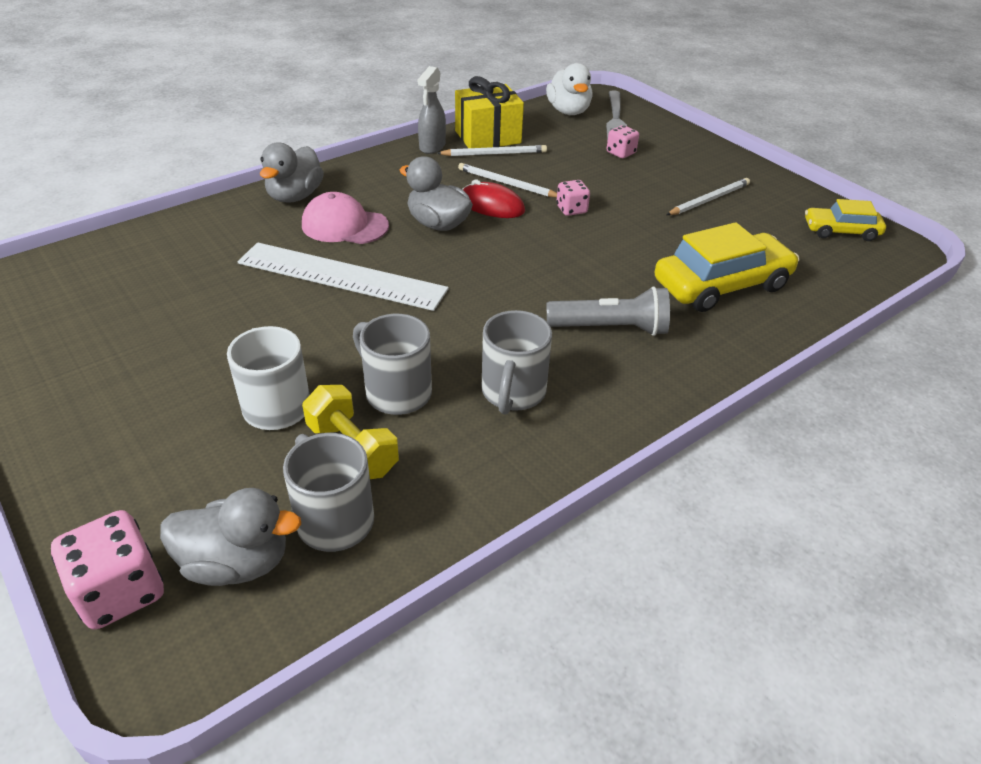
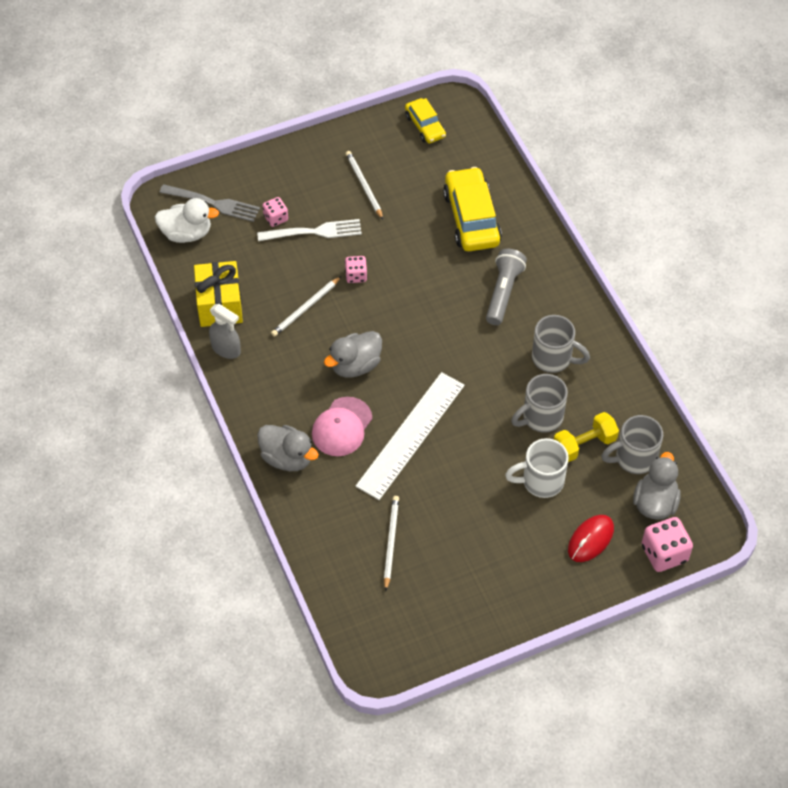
camera: 75 degrees left, 15 degrees up
white pencil [437,145,547,156] -> white pencil moved to [384,496,399,591]
red mouse [462,180,525,218] -> red mouse moved to [568,515,614,562]
yellow car [805,199,886,241] -> yellow car turned 45 degrees counterclockwise [405,98,446,143]
none -> white fork [257,219,362,241]

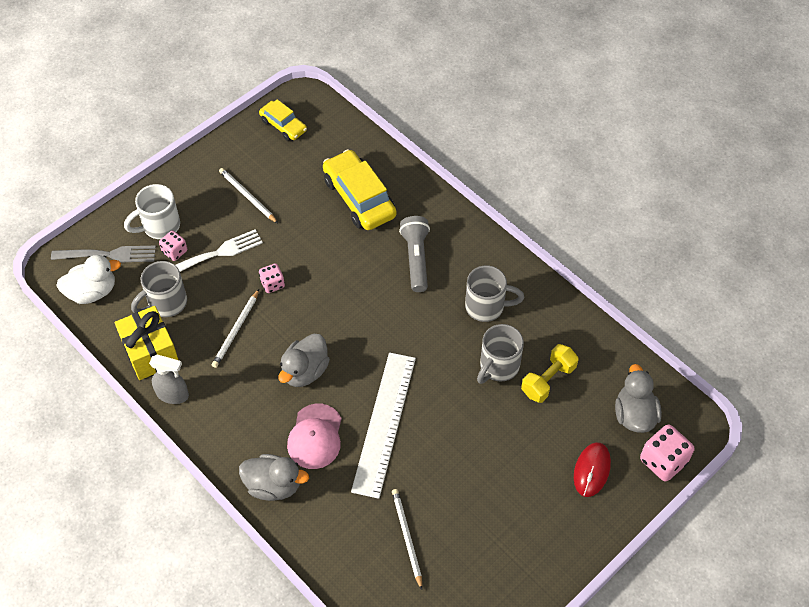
camera: 20 degrees left, 0 degrees up
white mug [505,438,569,498] -> white mug moved to [124,184,180,239]
grey mug [601,415,663,474] -> grey mug moved to [131,261,187,317]

